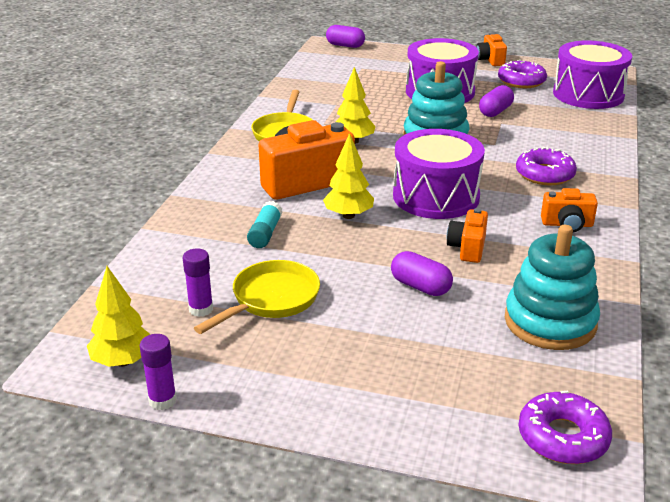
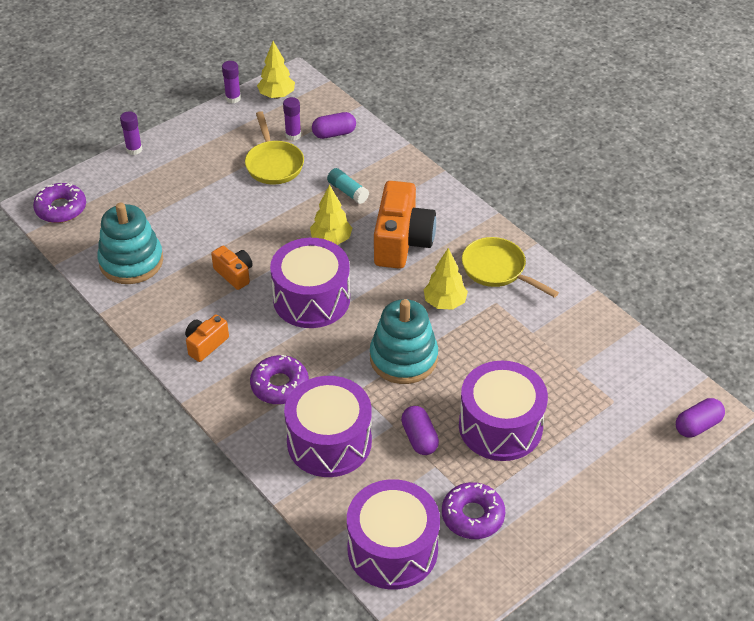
camera: 125 degrees right, 15 degrees up
purple capsule [391,251,453,296] -> purple capsule moved to [312,112,356,139]
orange camera [476,33,507,66] -> none
none -> purple glue stick [120,111,142,155]
none -> purple drum [284,376,372,477]

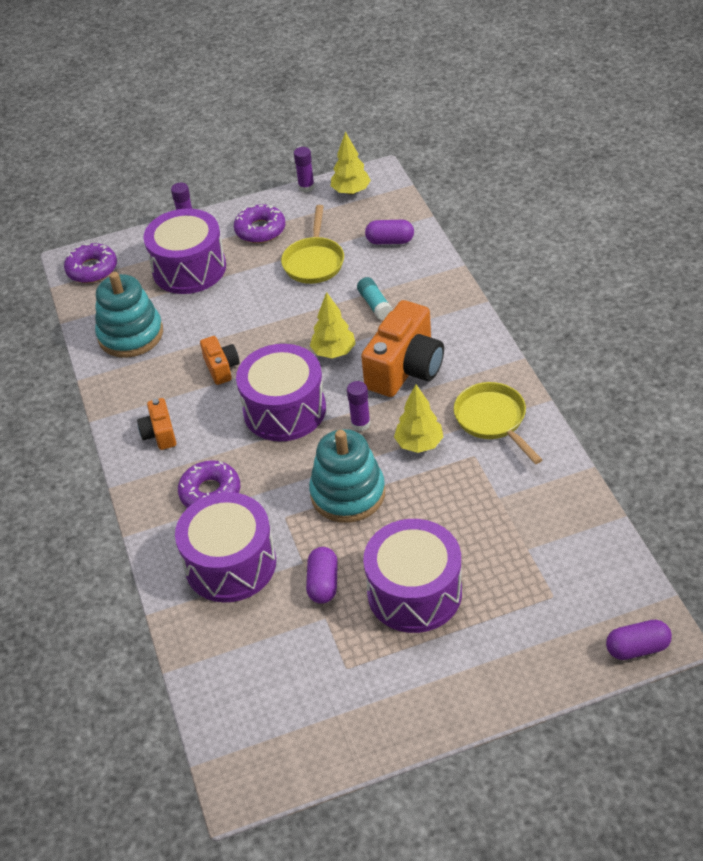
camera: 25 degrees right, 0 degrees up
orange camera [185,314,229,362] -> orange camera turned 75 degrees counterclockwise [137,398,176,450]
purple glue stick [283,97,301,141] -> purple glue stick moved to [347,381,370,431]
purple drum [347,479,440,589] -> purple drum moved to [143,208,226,294]
purple donut [442,482,505,539] -> purple donut moved to [234,204,286,243]

